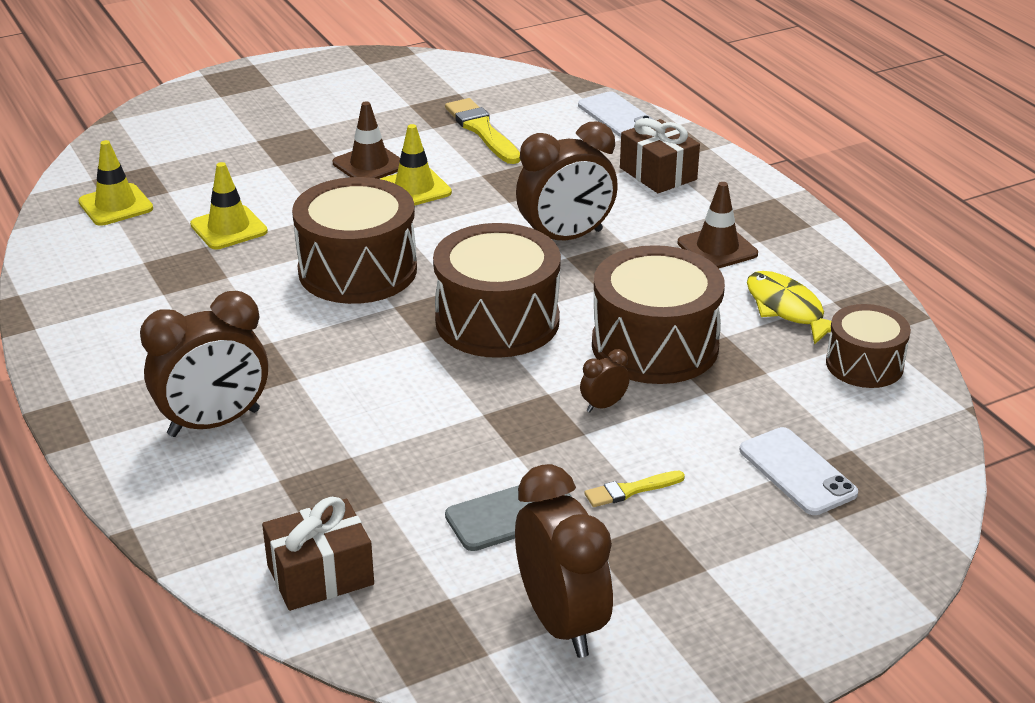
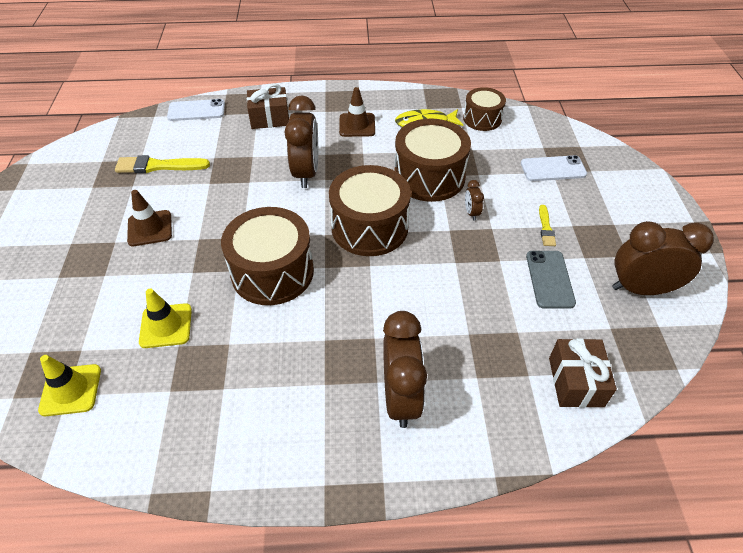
camera: 65 degrees left, 15 degrees up
yellow traffic cone [381,124,452,206] -> none

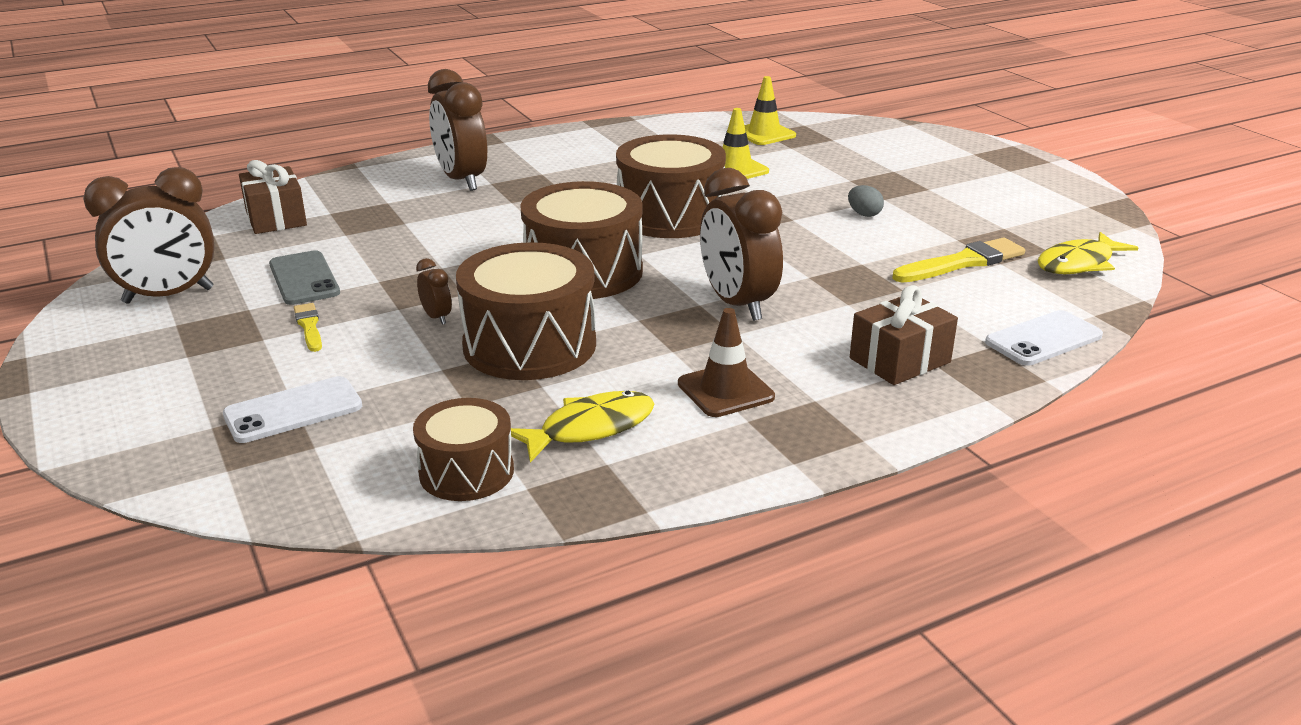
camera: 155 degrees right, 20 degrees down
brown traffic cone [127,190,172,246] -> grey egg [848,185,884,217]
none -> yellow fish [1037,232,1138,274]

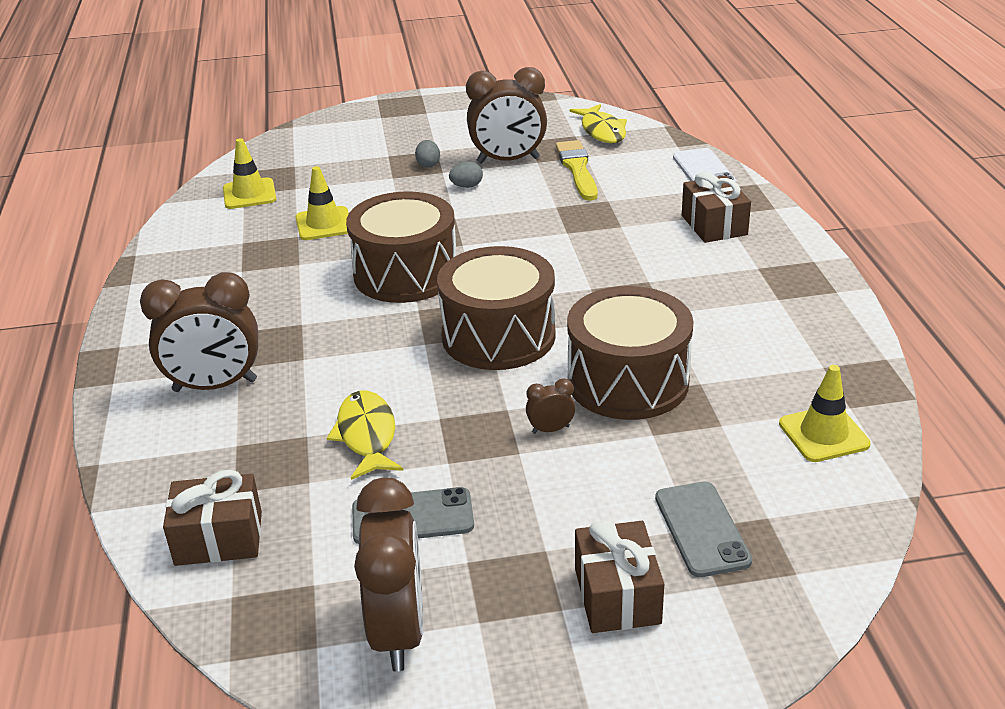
camera: 70 degrees left, 5 degrees up
white phone [223,376,362,443] -> grey phone [655,481,752,577]
yellow brush [294,303,322,352] -> none
brown drum [413,398,514,501] -> yellow traffic cone [779,365,871,462]
yellow fish [511,391,654,463] -> yellow fish moved to [327,391,403,480]
brown traffic cone [678,308,775,417] -> none
brown clock [700,168,783,321] -> brown clock moved to [466,67,547,164]
none -> grey egg [415,140,440,168]
none -> brown gift [575,521,664,633]

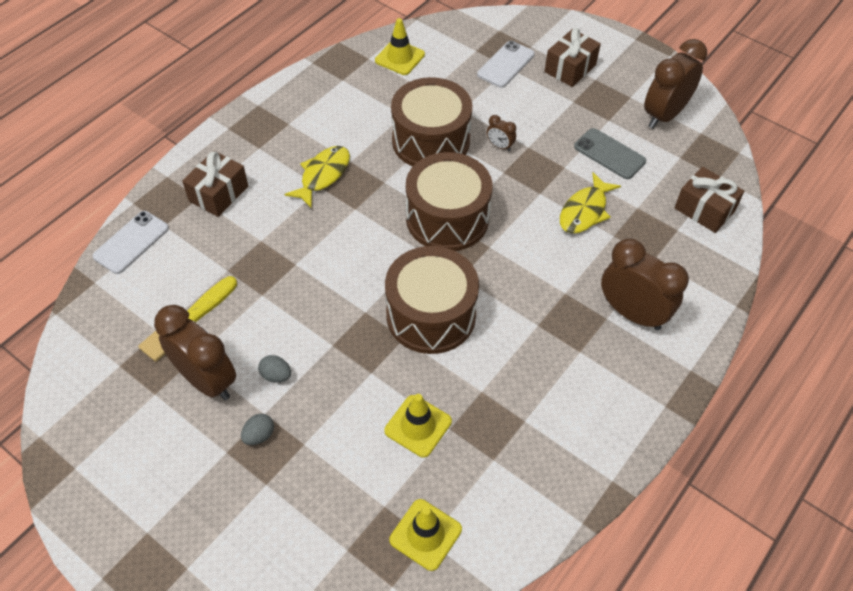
camera: 135 degrees left, 20 degrees up
yellow fish [570,104,627,143] -> yellow fish moved to [284,146,350,209]
grey phone [655,481,752,577] -> white phone [477,41,535,88]

